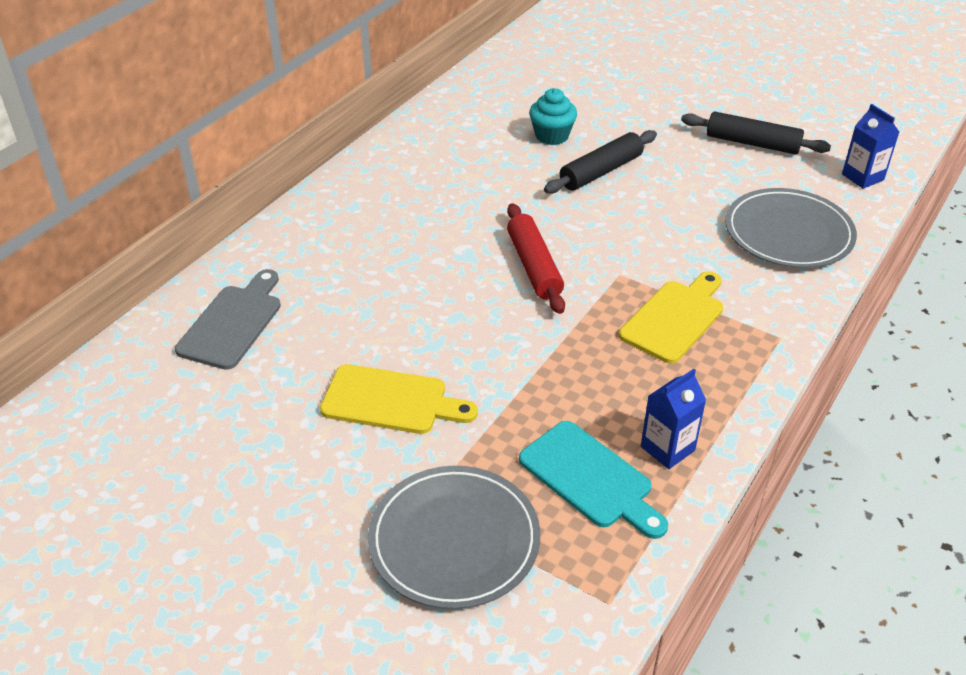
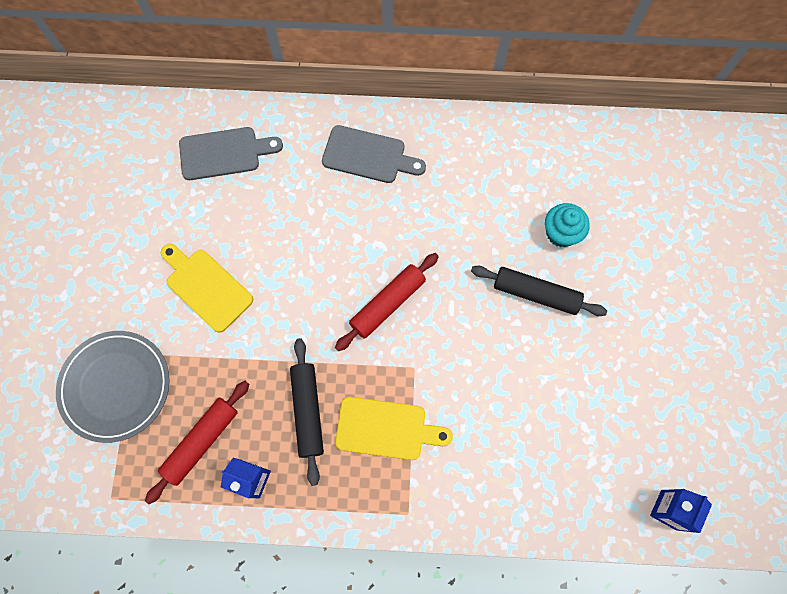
camera: 60 degrees right, 30 degrees up
yellow cutting board [320,364,478,434] -> yellow cutting board turned 150 degrees clockwise [160,244,253,333]
turquoise cutting board [519,421,668,539] -> red rolling pin [145,381,249,504]
black rolling pin [681,111,831,155] -> black rolling pin moved to [290,338,324,486]
grey plate [725,188,857,268] -> none
none -> grey cutting board [322,125,426,183]

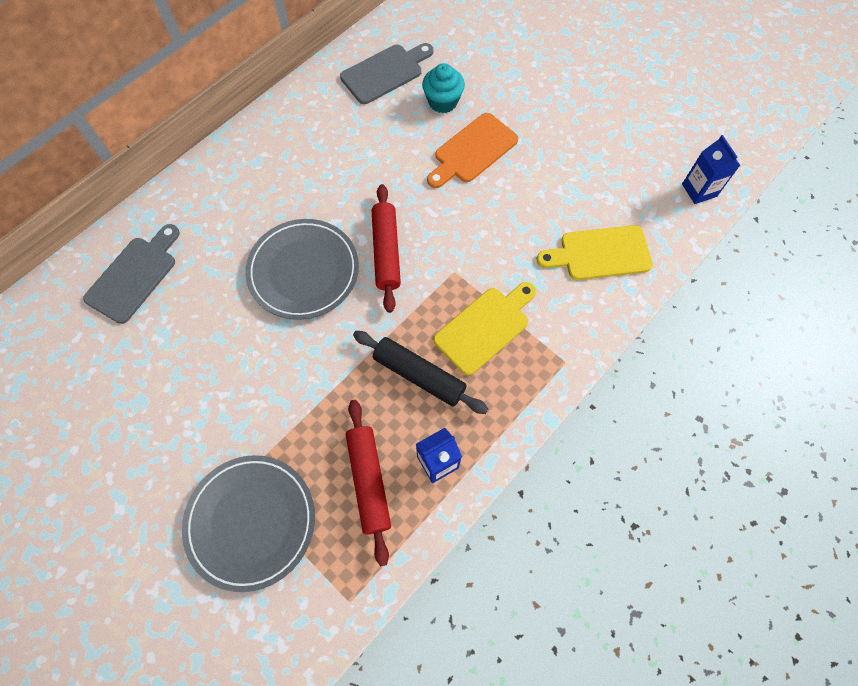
camera: 50 degrees left, 5 degrees down
yellow cutting board [160,244,253,333] -> yellow cutting board moved to [537,225,653,280]
grey cutting board [322,125,426,183] -> grey cutting board moved to [340,43,433,104]
black rolling pin [471,266,607,316] -> orange cutting board [427,113,518,188]
none -> grey plate [245,219,359,320]

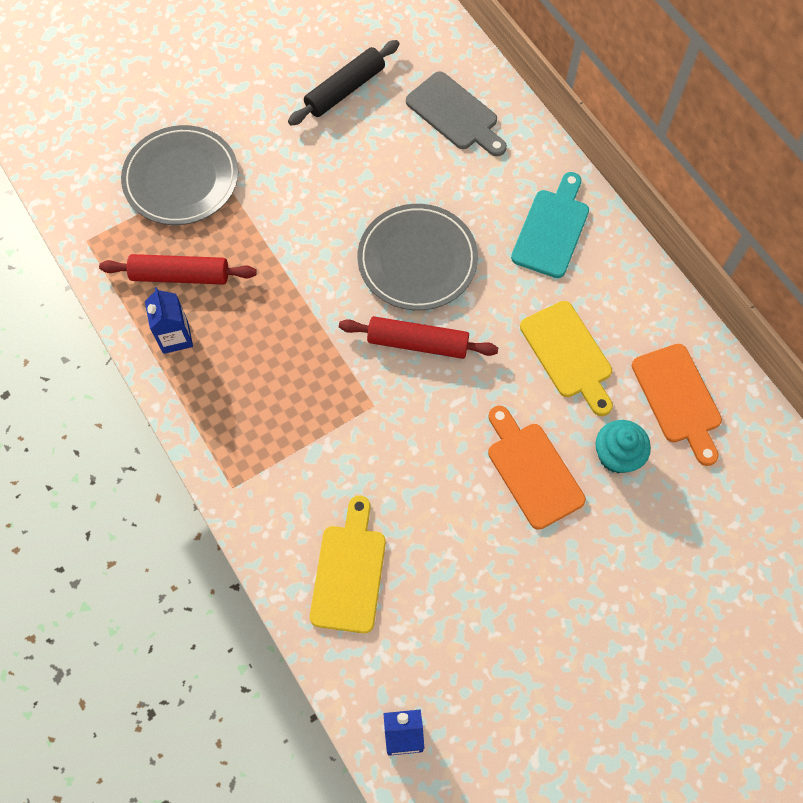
camera: 105 degrees right, 0 degrees up
grey cutting board [340,43,433,104] -> orange cutting board [632,344,722,466]
black rolling pin [353,331,488,414] -> black rolling pin moved to [288,40,400,126]
yellow cutting board [434,282,536,375] -> yellow cutting board moved to [520,301,613,416]
none -> turquoise cutting board [511,172,589,278]

